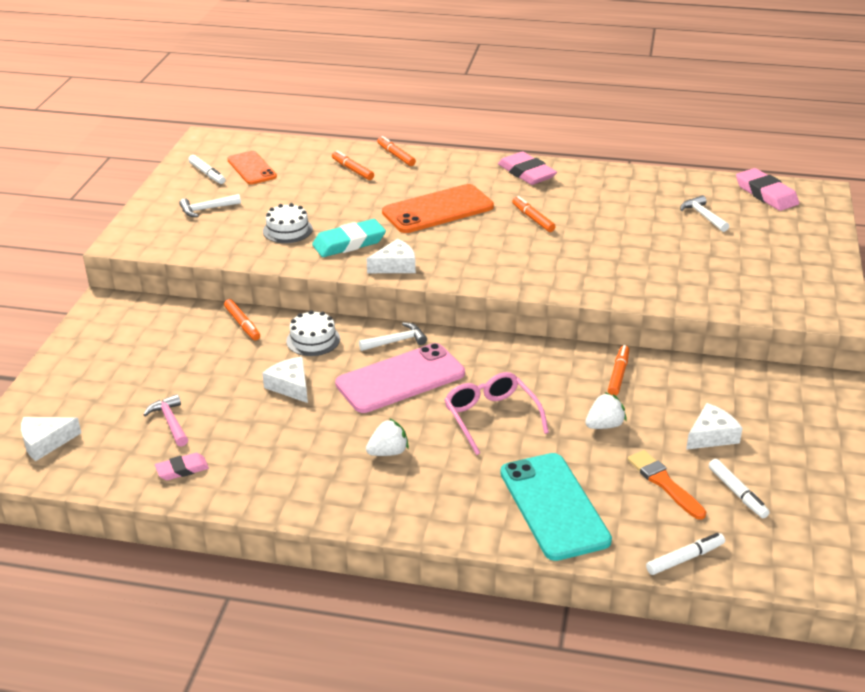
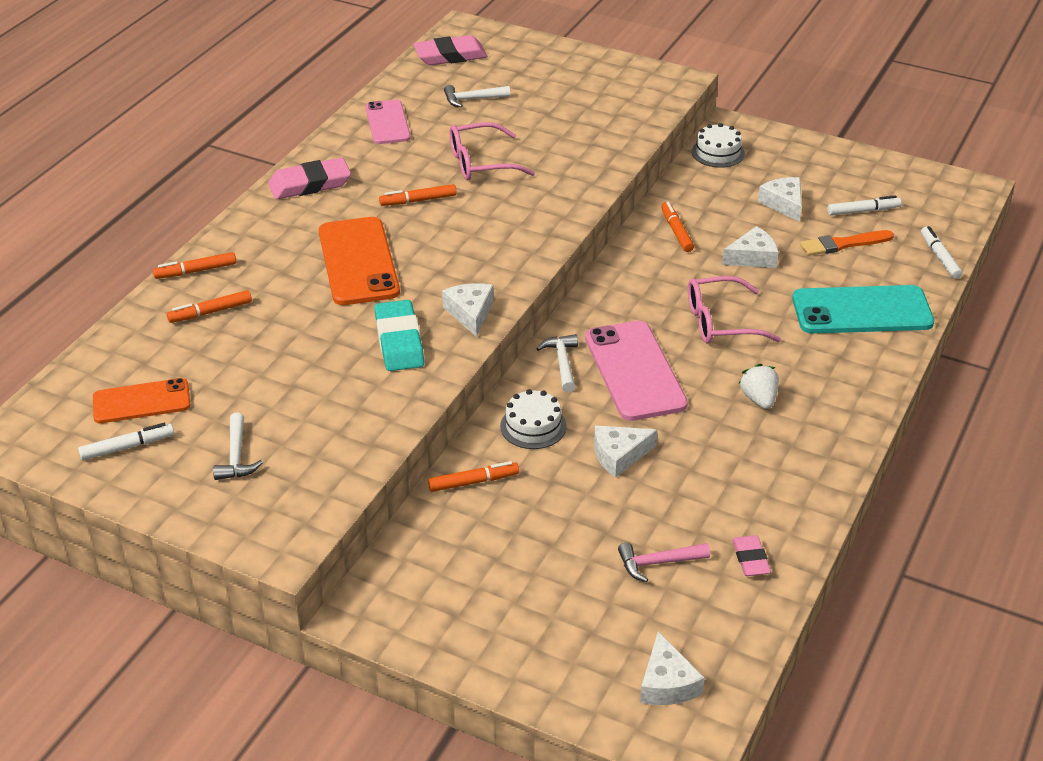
camera: 75 degrees left, 5 degrees up
white cake [263,203,313,243] -> white cake moved to [691,123,745,168]
white strawberry [585,392,627,429] -> white cheese [722,226,779,268]
orange marker [608,345,629,396] -> orange marker turned 45 degrees clockwise [661,202,694,252]
none -> pink phone [365,100,411,144]
none -> pink glasses [450,122,535,181]

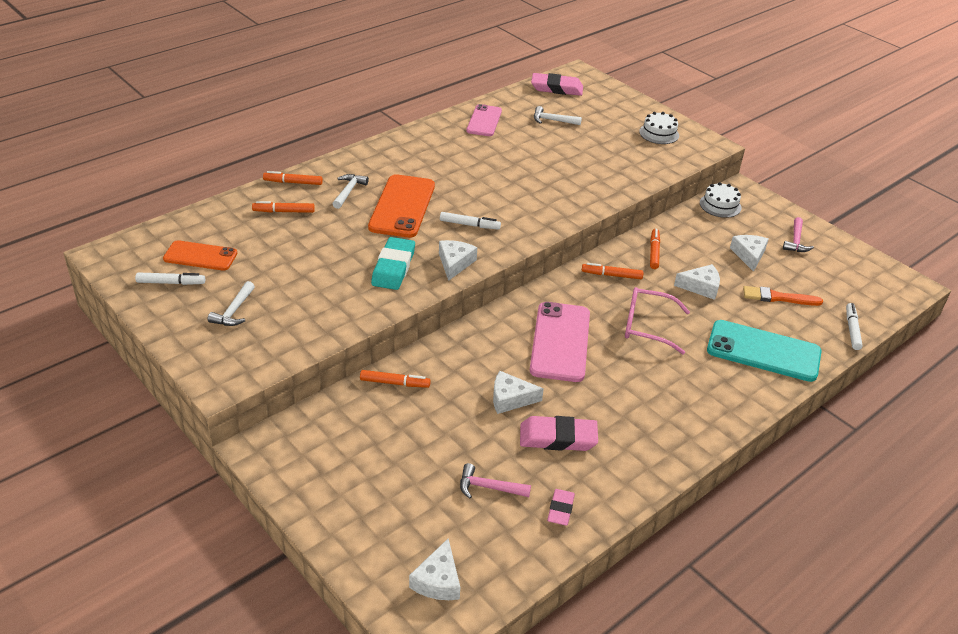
camera: 20 degrees right, 0 degrees up
pink eraser [268,158,351,199] -> pink eraser moved to [520,416,598,451]
orange marker [379,184,457,206] -> orange marker moved to [582,263,644,279]
pink glasses [450,122,535,181] -> none
white cake [500,389,567,449] -> white cake moved to [639,112,679,144]
white hammer [537,334,578,392] -> white hammer moved to [332,174,369,209]
white strawberry [739,364,779,409] -> none
white marker [828,195,901,215] -> white marker moved to [440,212,501,230]
none -> pink hammer [783,217,814,252]

